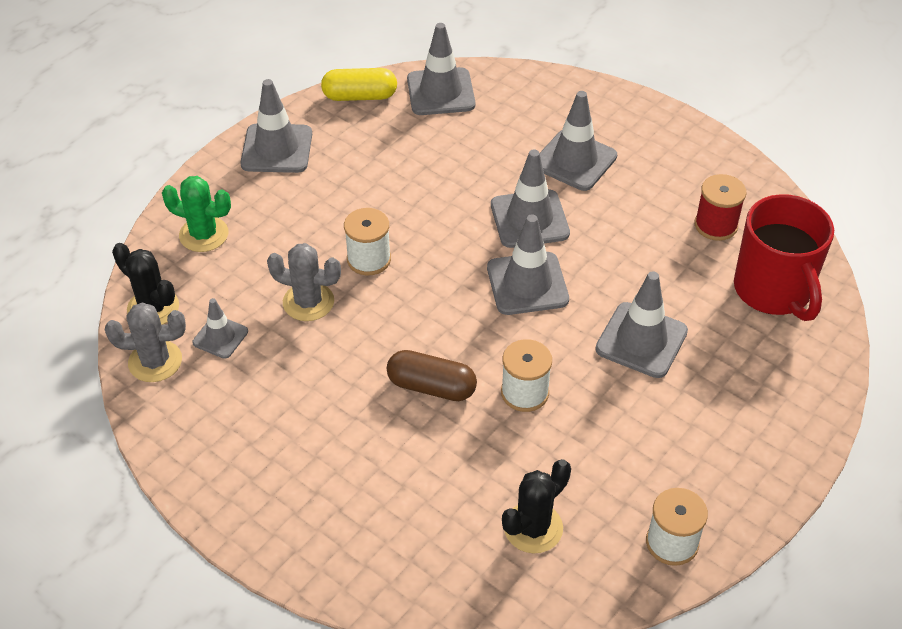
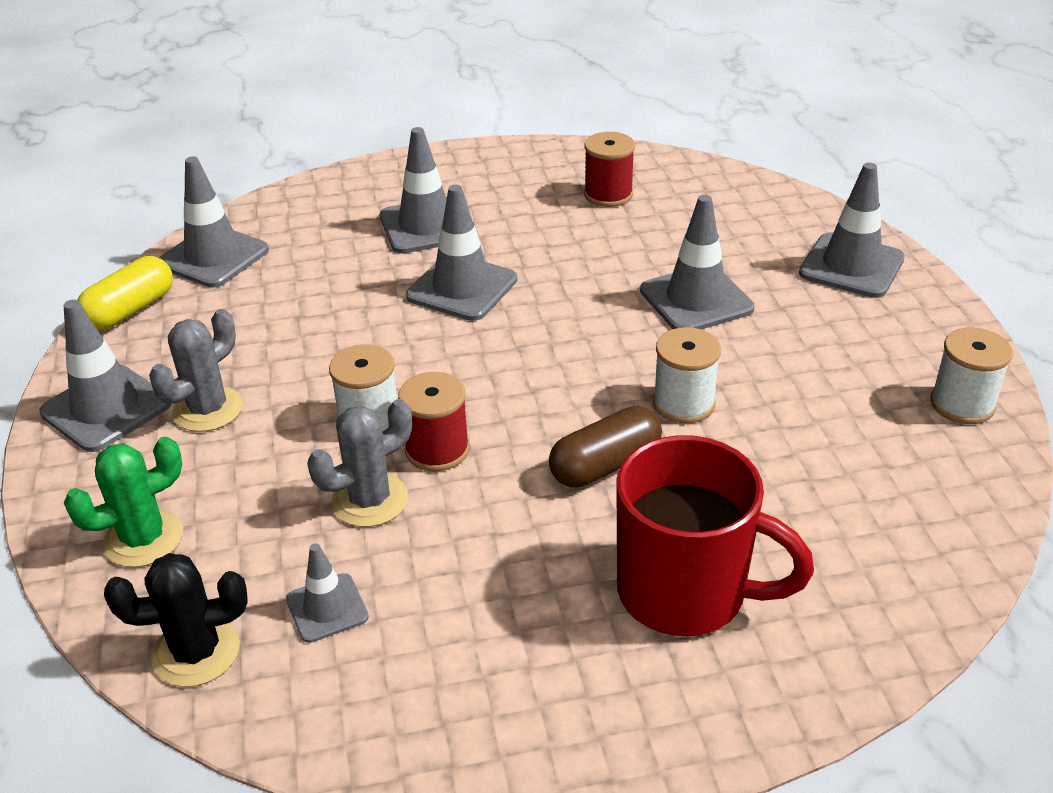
camera: 50 degrees left, 10 degrees down
grey cactus [105,302,186,382] -> grey cactus moved to [149,309,243,432]
grey traffic cone [487,214,569,315] -> grey traffic cone moved to [799,163,905,298]
black cactus [502,459,571,553] -> none
red mug [734,194,834,321] -> red mug moved to [616,435,814,636]
none -> red spool [398,372,469,472]

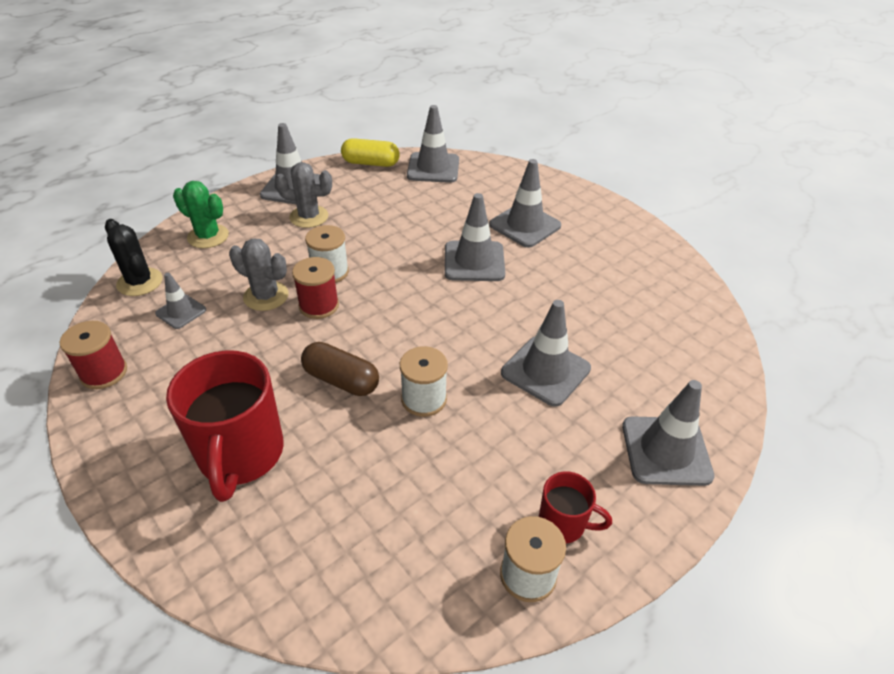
camera: 60 degrees right, 5 degrees up
red spool [584,132,635,207] -> red spool moved to [59,321,127,389]
none -> red mug [539,471,612,543]

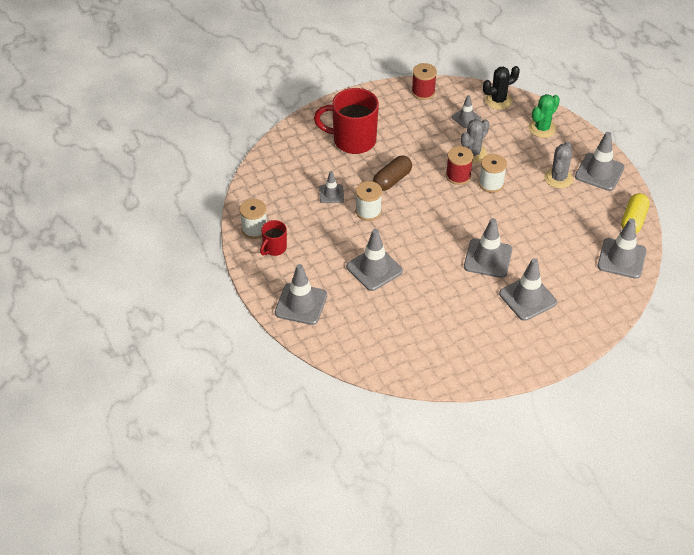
camera: 105 degrees right, 5 degrees up
none -> grey traffic cone [319,171,344,203]

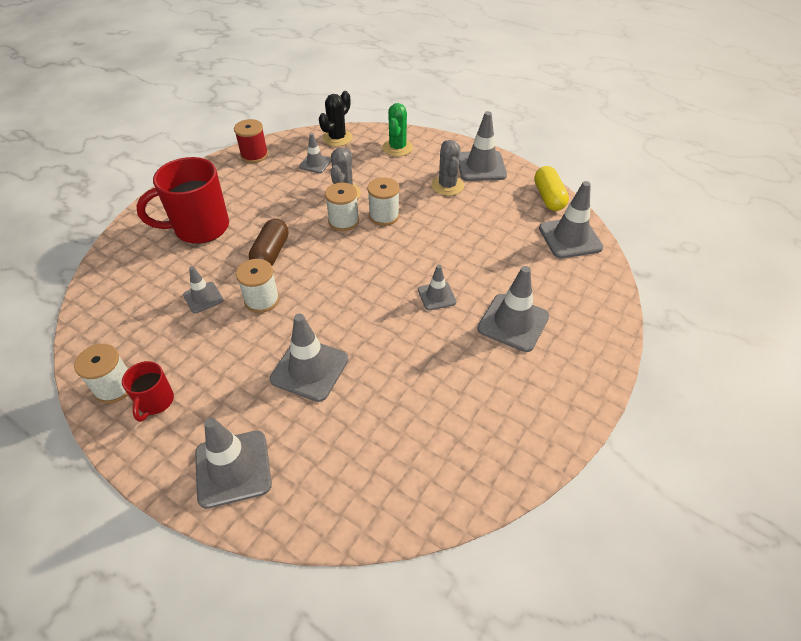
camera: 30 degrees left, 0 degrees up
red spool [446,146,473,185] -> white spool [325,183,359,231]
grey traffic cone [464,218,512,278] -> grey traffic cone [418,265,456,311], size x0.58

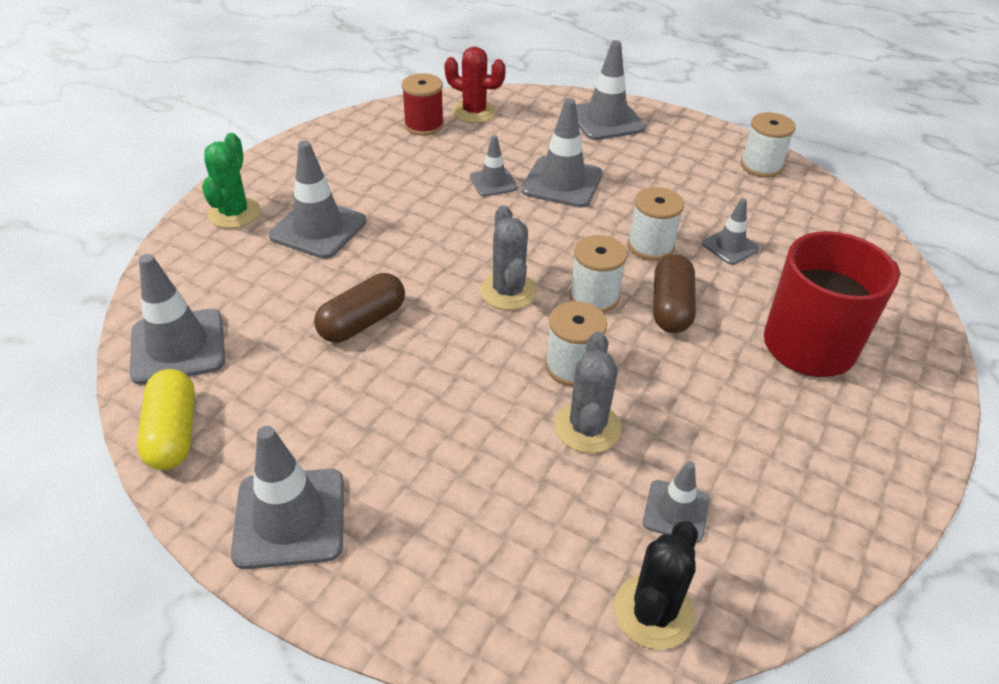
camera: 175 degrees right, 5 degrees down
red mug [122,361,174,422] -> none
red spool [234,119,268,163] -> red spool moved to [402,73,444,136]
white spool [367,177,400,226] -> white spool moved to [570,235,627,313]
green cactus [382,103,413,157] -> green cactus moved to [202,133,261,228]
grey traffic cone [418,265,456,311] -> grey traffic cone moved to [470,135,518,197]
grey cactus [431,140,464,196] -> grey cactus moved to [480,205,537,310]
none -> brown capsule [314,273,405,343]
none -> red cactus [444,47,506,123]

